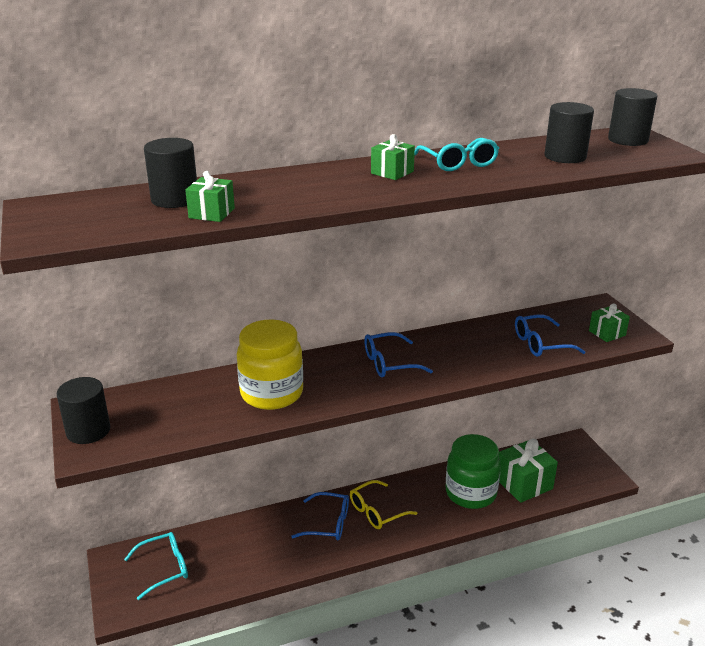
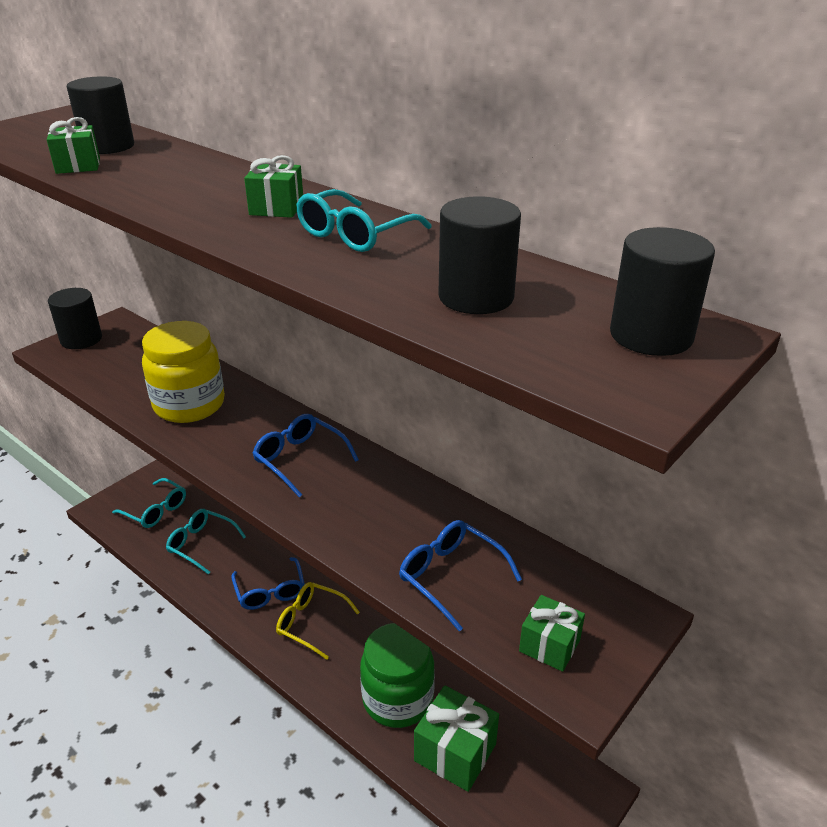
camera: 60 degrees right, 5 degrees up
none -> turquoise glasses [166,509,246,575]

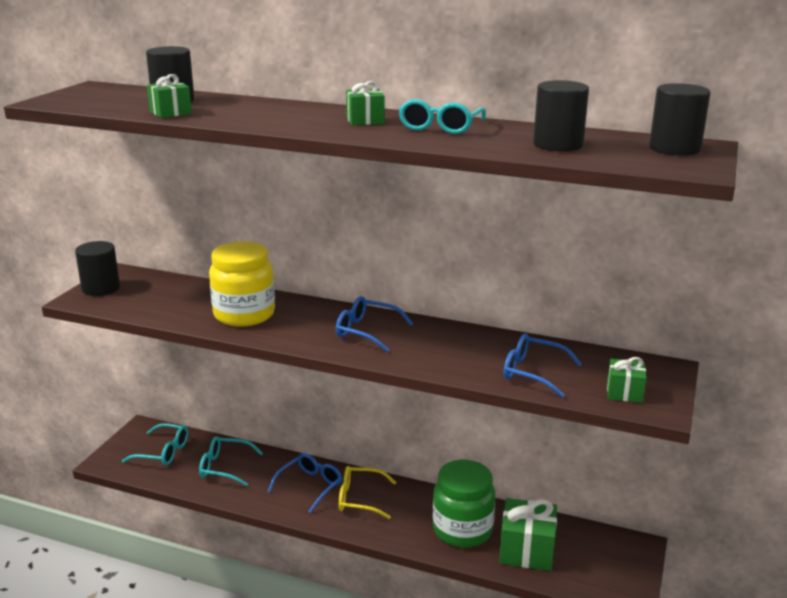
camera: 20 degrees left, 10 degrees down
blue glasses [231,557,305,610] -> blue glasses turned 105 degrees counterclockwise [268,453,342,513]

